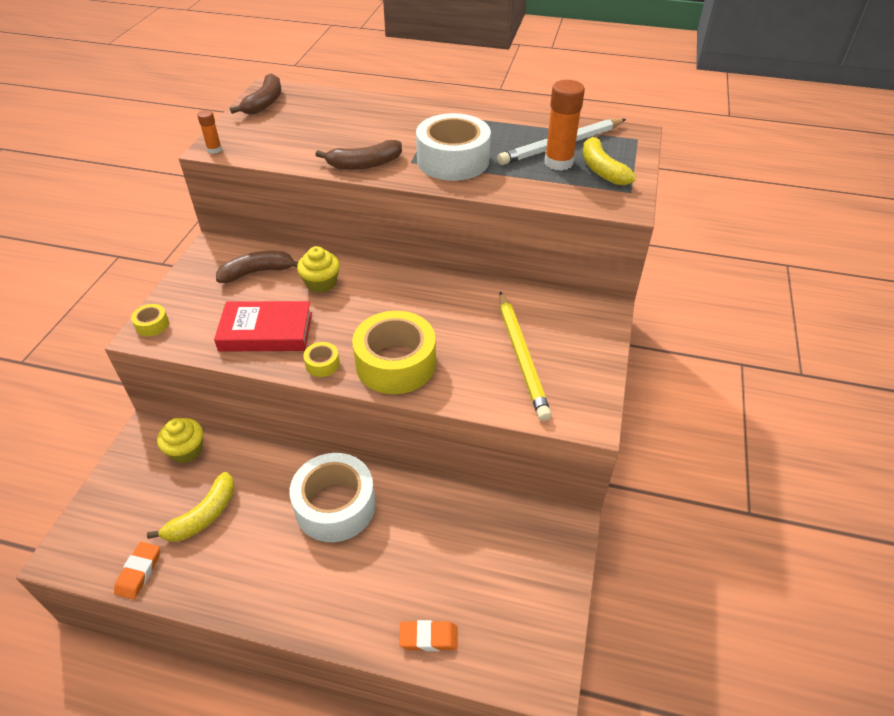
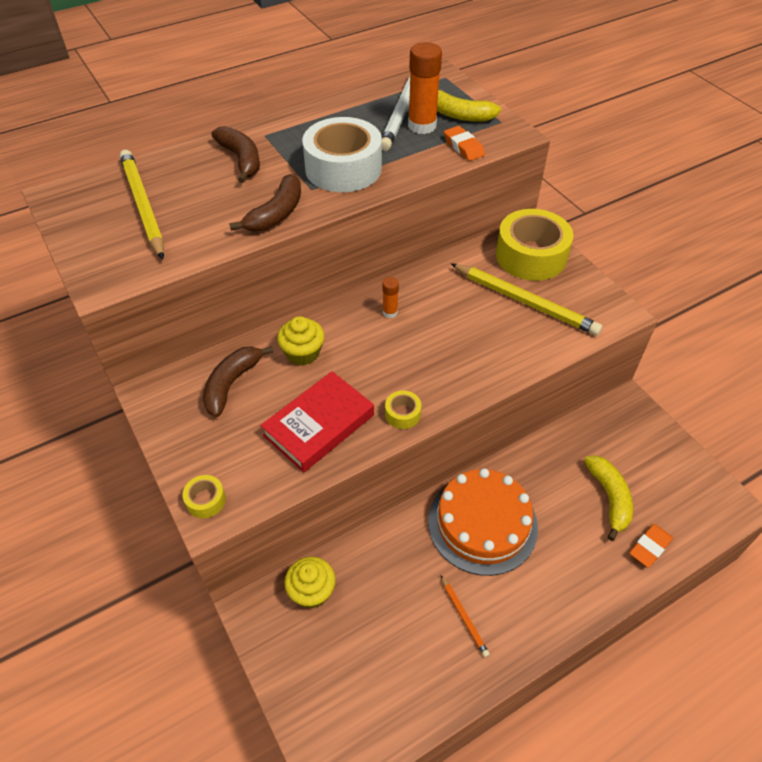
camera: 45 degrees left, 5 degrees up
orange eraser [114,542,160,599] -> orange eraser moved to [444,126,485,161]
yellow banana [147,472,235,542] -> yellow banana moved to [584,455,633,541]
orange glue stick [197,110,222,154] -> orange glue stick moved to [382,277,399,318]
brown banana [230,74,281,114] -> brown banana moved to [211,126,260,183]
white tape [290,453,376,542] -> orange cake [428,468,538,576]
yellow tape [352,311,436,394] -> yellow tape moved to [496,209,573,281]
none -> yellow pencil [120,150,164,260]
none -> orange pencil [441,575,490,657]

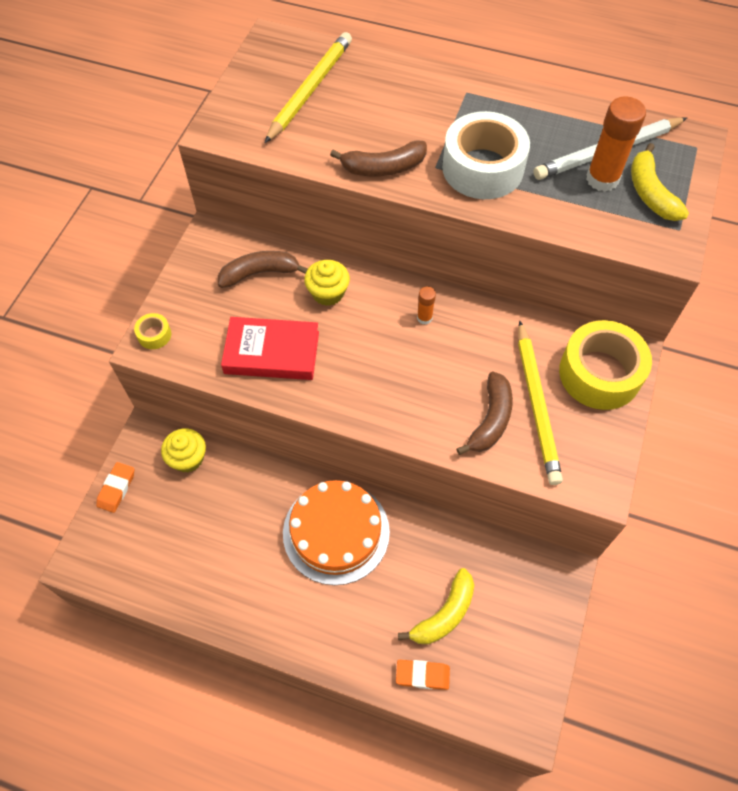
camera: 50 degrees right, 10 degrees up
brown banana [211,126,260,183] -> brown banana moved to [457,372,513,455]
yellow tape [385,391,422,429] -> none
orange pencil [441,575,490,657] -> none
orange eraser [444,126,485,161] -> orange eraser moved to [96,462,134,513]

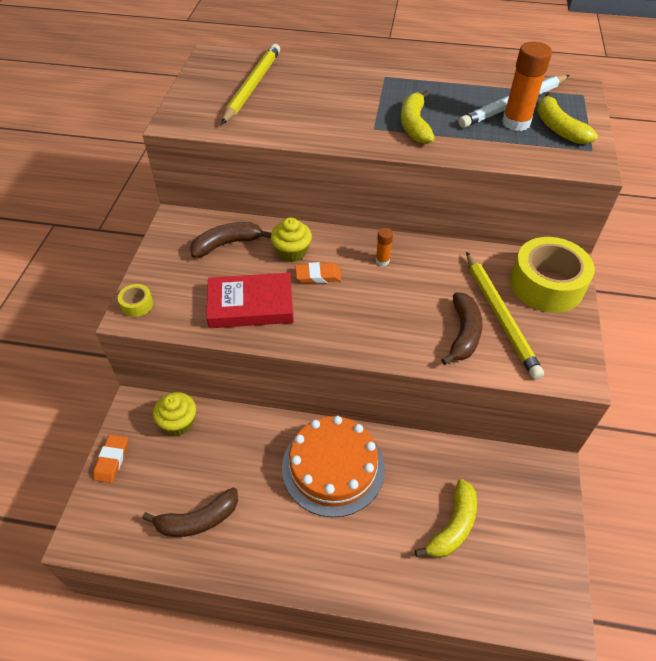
camera: 10 degrees left, 10 degrees down
brown banana [330,140,427,176] -> brown banana moved to [142,487,238,537]
orange eraser [396,660,450,690] -> orange eraser moved to [295,262,341,283]
white tape [442,111,530,199] -> yellow banana [401,90,435,144]

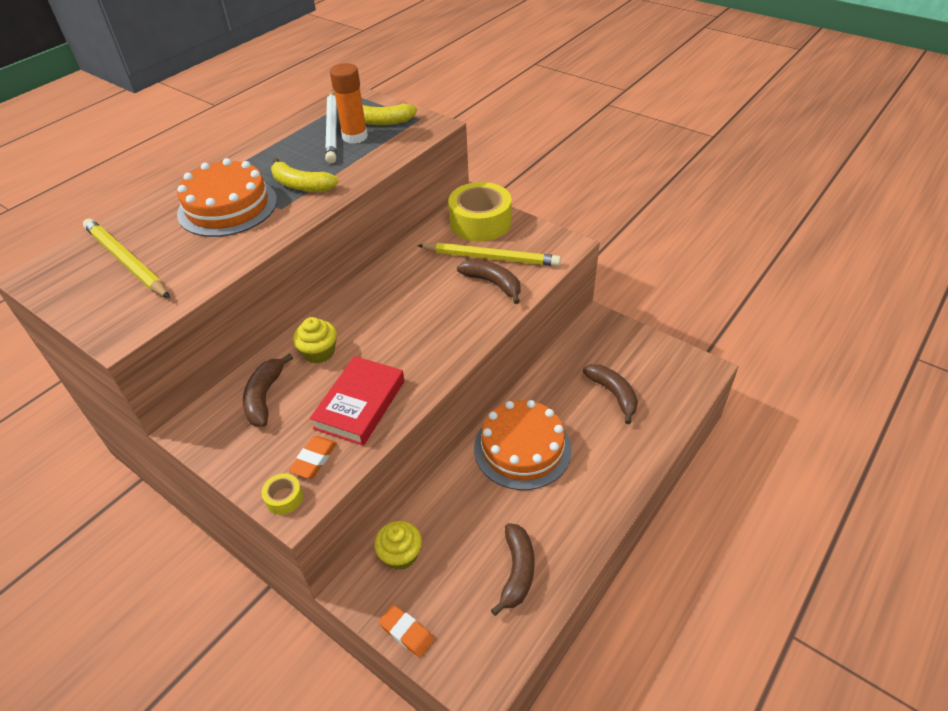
camera: 60 degrees left, 5 degrees down
orange eraser [295,262,341,283] -> orange eraser moved to [289,436,337,478]
orange glue stick [376,228,393,266] -> none
yellow banana [415,479,477,558] -> brown banana [583,364,638,424]
none -> orange cake [177,158,277,237]

